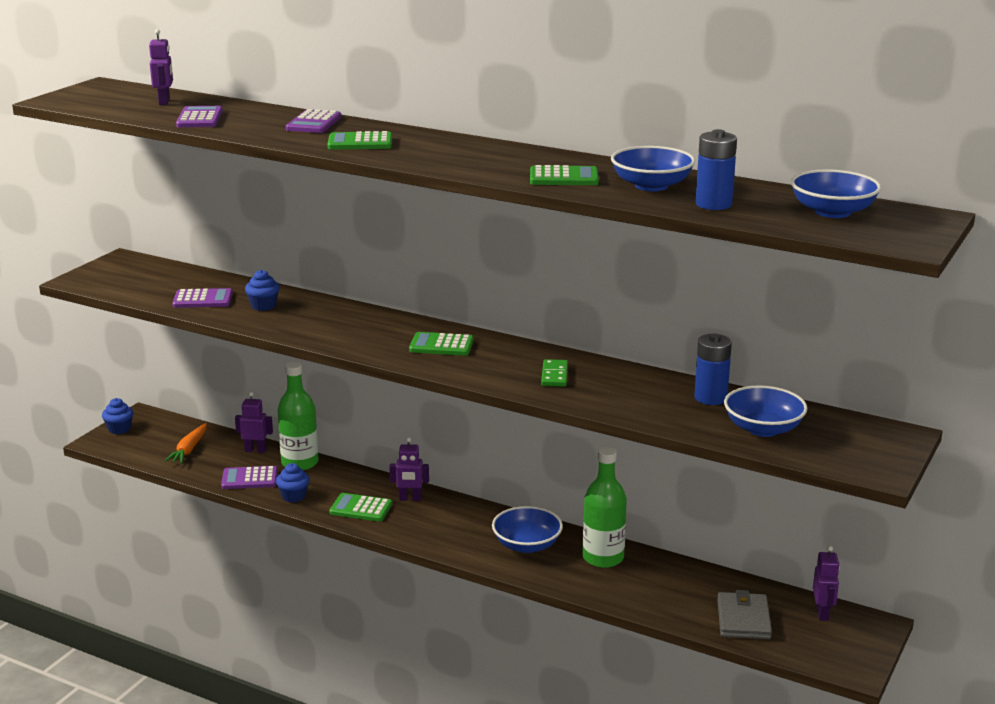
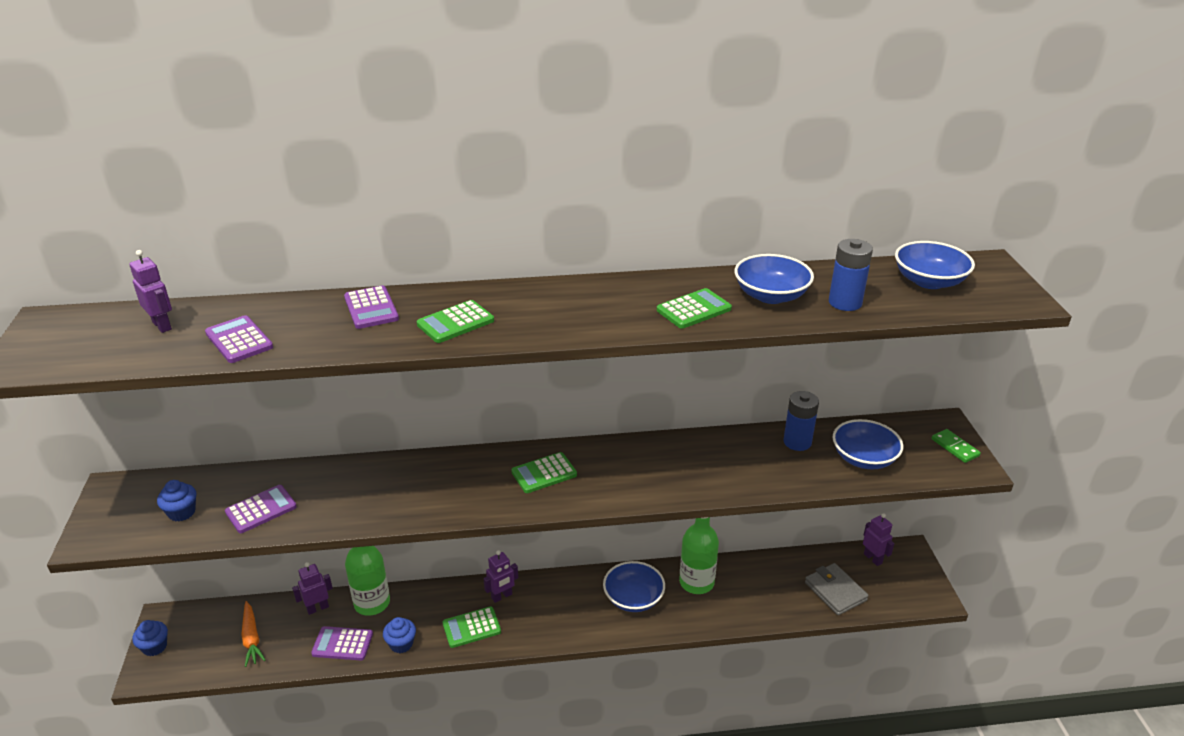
camera: 35 degrees left, 10 degrees up
purple calculator [221,466,278,489] -> purple calculator turned 45 degrees clockwise [311,626,373,660]
blue cupcake [245,270,280,311] -> blue cupcake moved to [157,480,196,522]
green domino [541,359,568,387] -> green domino moved to [932,429,981,463]

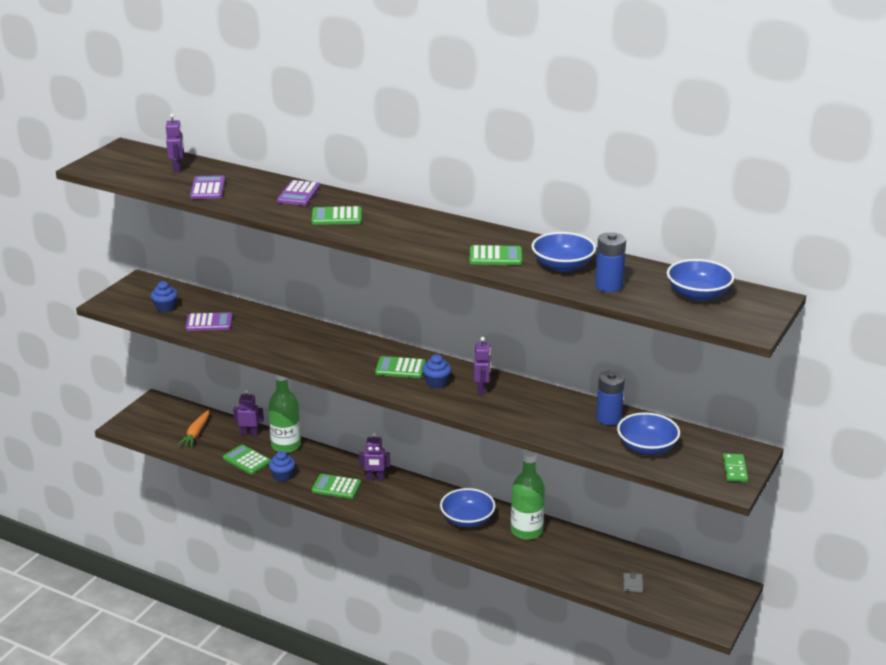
camera: 35 degrees right, 5 degrees down
blue cupcake [132,620,168,656] -> blue cupcake moved to [422,354,451,388]
purple calculator [311,626,373,660] -> green calculator [223,445,271,474]
grey wallet [805,563,869,615] -> grey wallet [623,572,643,593], size x0.50
purple robot [863,513,894,566] -> purple robot moved to [474,337,491,395]

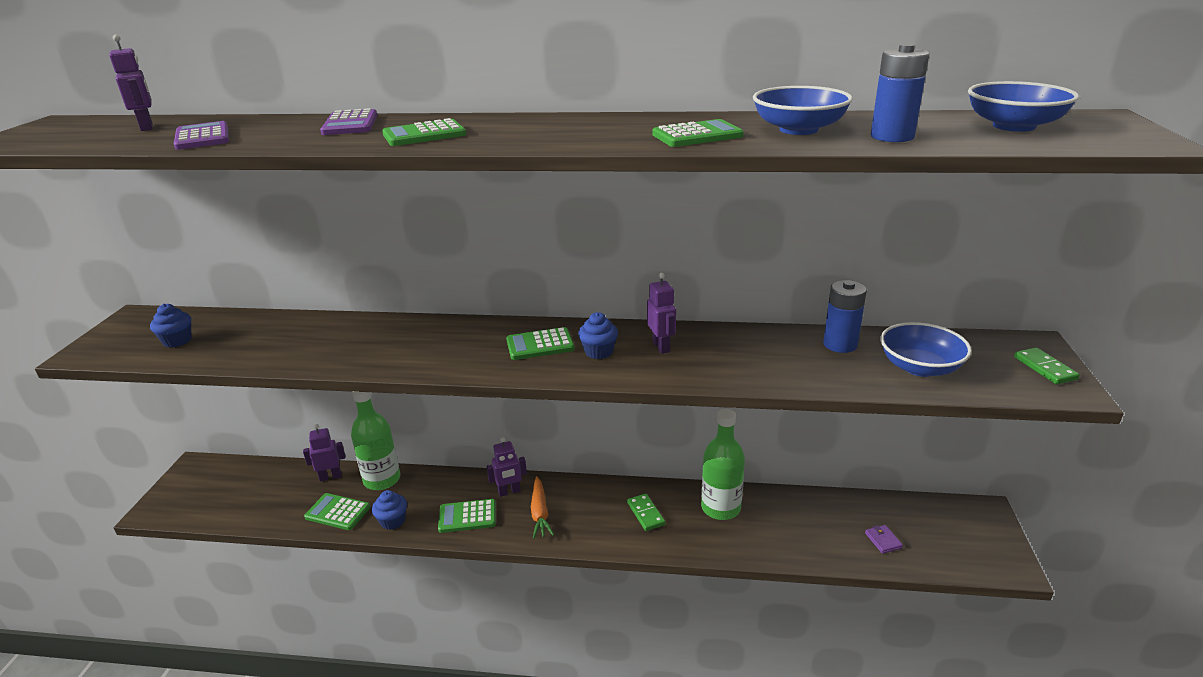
camera: 20 degrees left, 0 degrees up
orange carrot [178,410,209,447] -> orange carrot moved to [531,476,554,539]
purple calculator [186,312,233,331] -> none
blue bowl [440,488,495,527] -> green domino [627,494,665,531]
grey wallet [623,572,643,593] -> purple wallet [865,525,903,554]

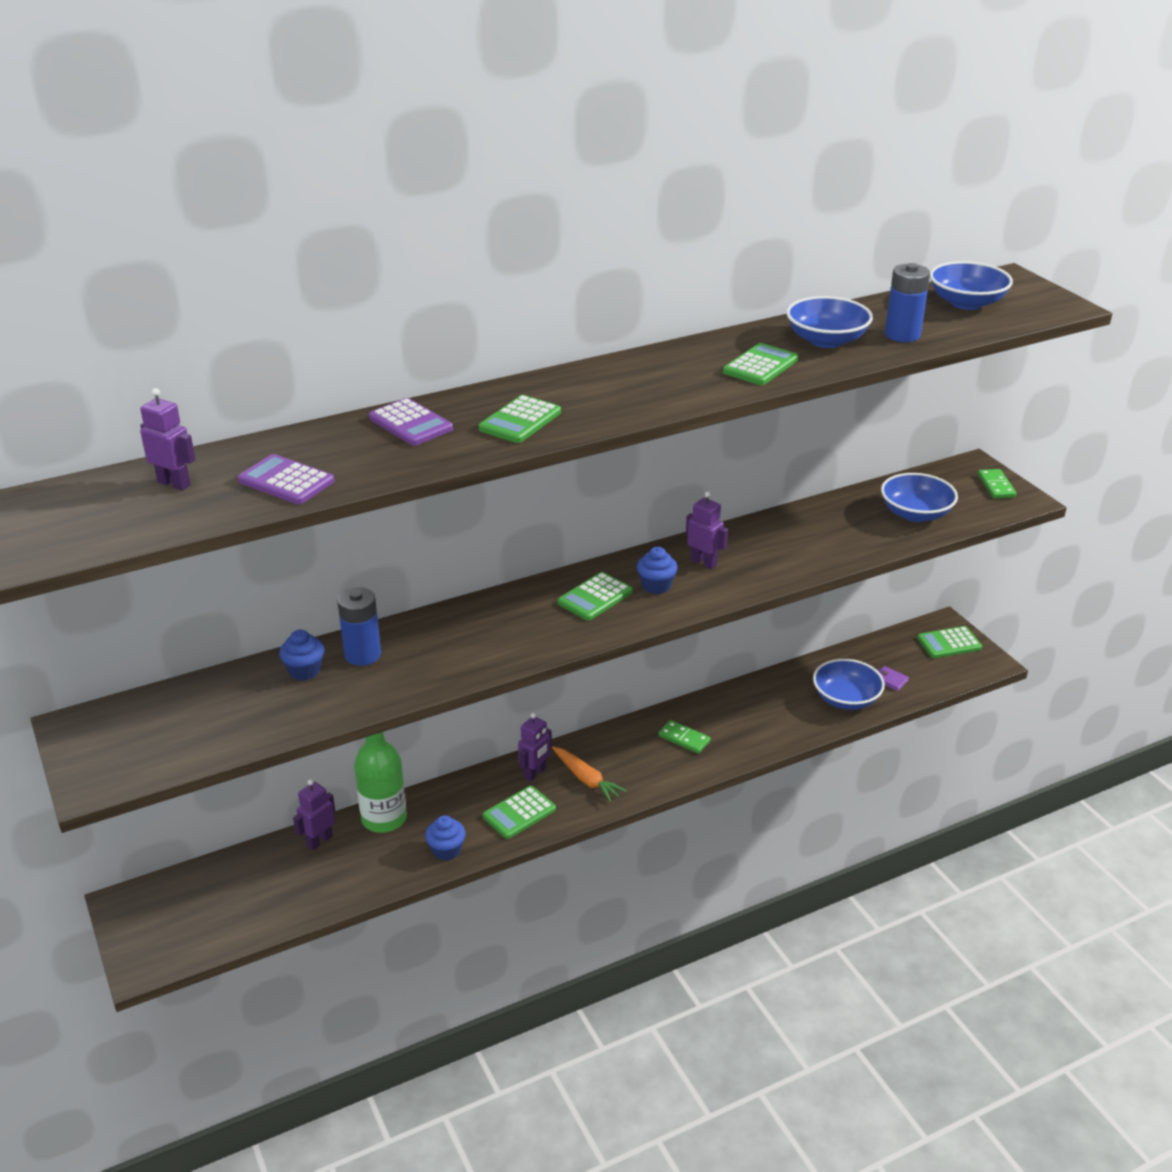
camera: 35 degrees left, 5 degrees up
blue cupcake [150,304,191,348] -> blue cupcake moved to [279,629,325,681]
green calculator [304,493,370,530] -> green calculator moved to [917,626,982,658]
green bottle [701,409,745,520] -> none
blue battery [823,280,867,353] -> blue battery moved to [337,587,381,666]
green domino [1014,347,1080,384] -> green domino turned 45 degrees clockwise [978,469,1017,499]
none -> blue bowl [813,659,885,710]

